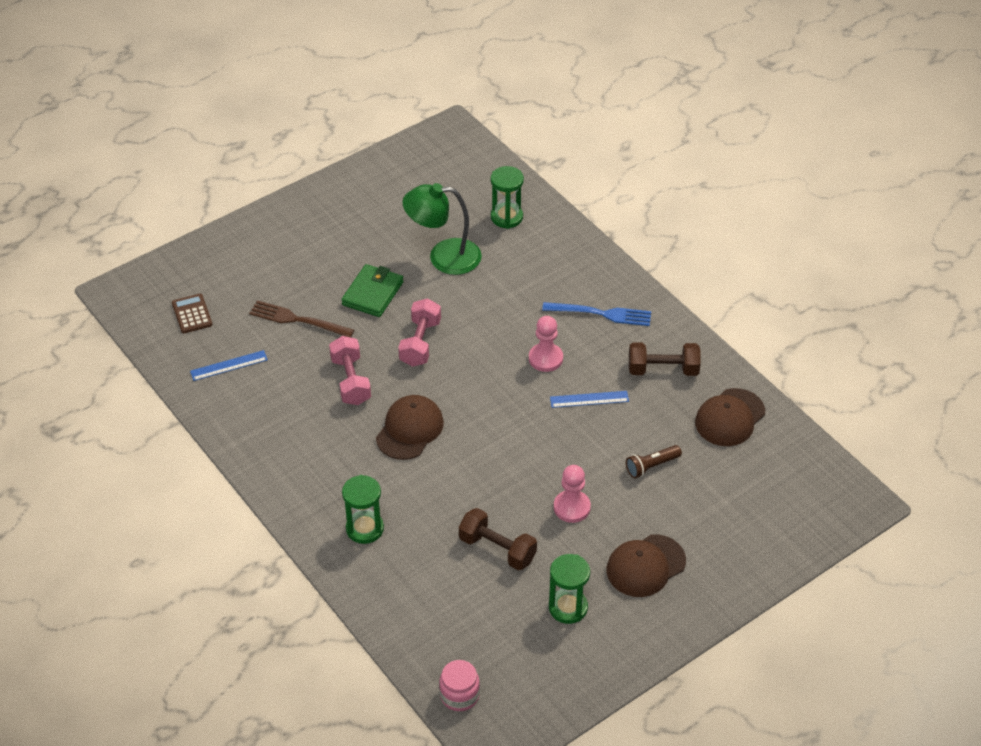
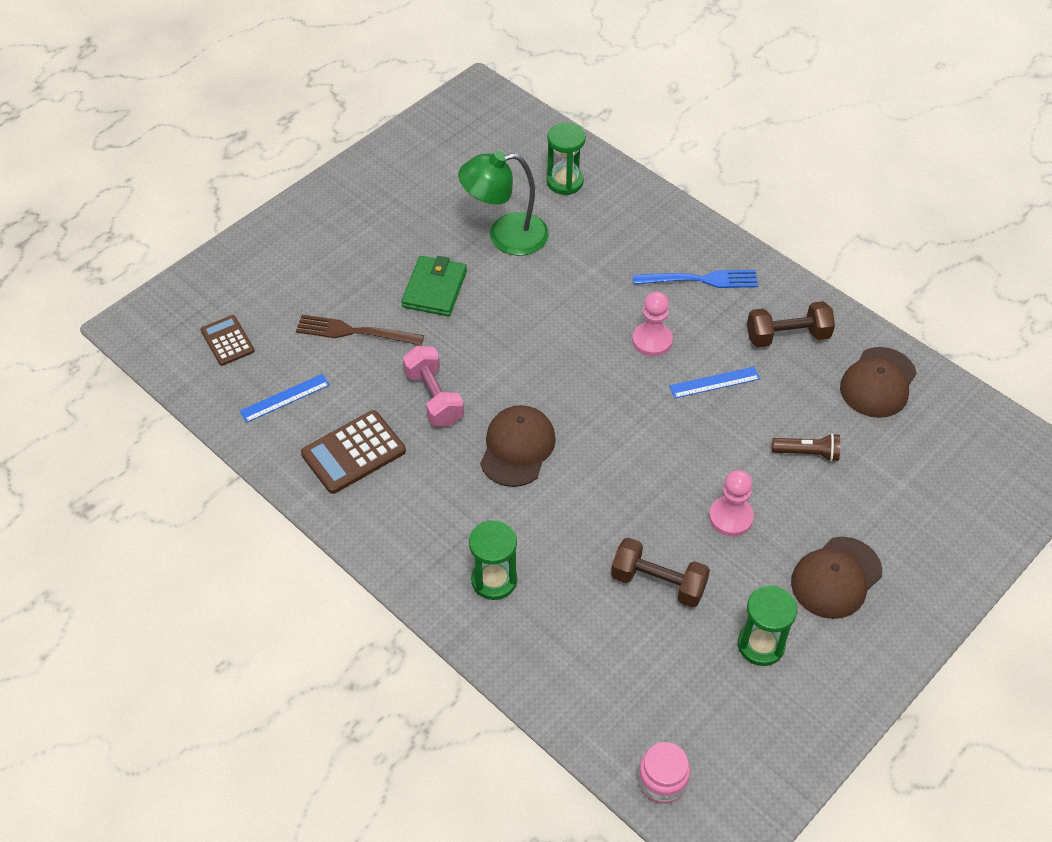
camera: 10 degrees left, 5 degrees up
pink dumbbell [398,298,441,367] -> none
brown flashlight [626,445,682,478] -> brown flashlight turned 135 degrees counterclockwise [772,433,840,461]
none -> brown calculator [301,410,406,494]

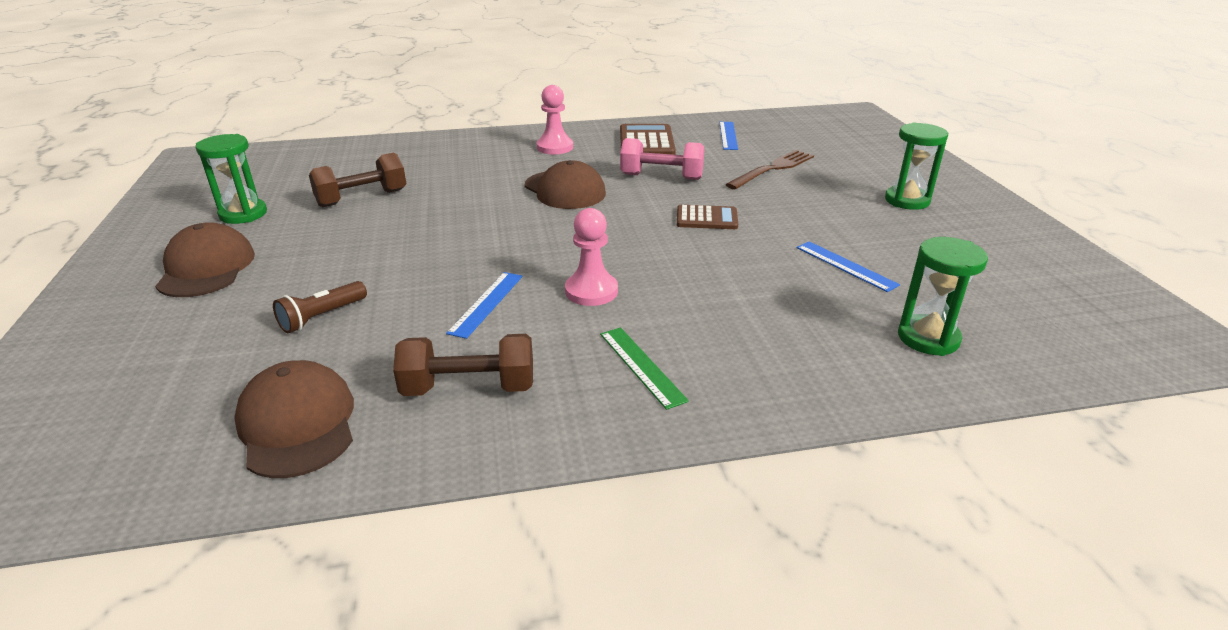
camera: 125 degrees right, 20 degrees down
brown calculator [201,315,255,366] -> brown calculator moved to [677,205,738,229]
green wallet [401,256,467,316] -> none
green lamp [458,151,549,256] -> blue ruler [797,241,900,292]
green hourglass [469,520,517,600] -> green hourglass moved to [885,123,948,210]
blue fork [633,270,758,288] -> green ruler [600,327,689,410]
pink jar [638,742,690,804] -> none
pink pawn [709,470,754,536] -> pink pawn moved to [536,85,573,154]
brown dumbbell [747,301,835,347] -> brown dumbbell turned 60 degrees clockwise [393,334,533,396]

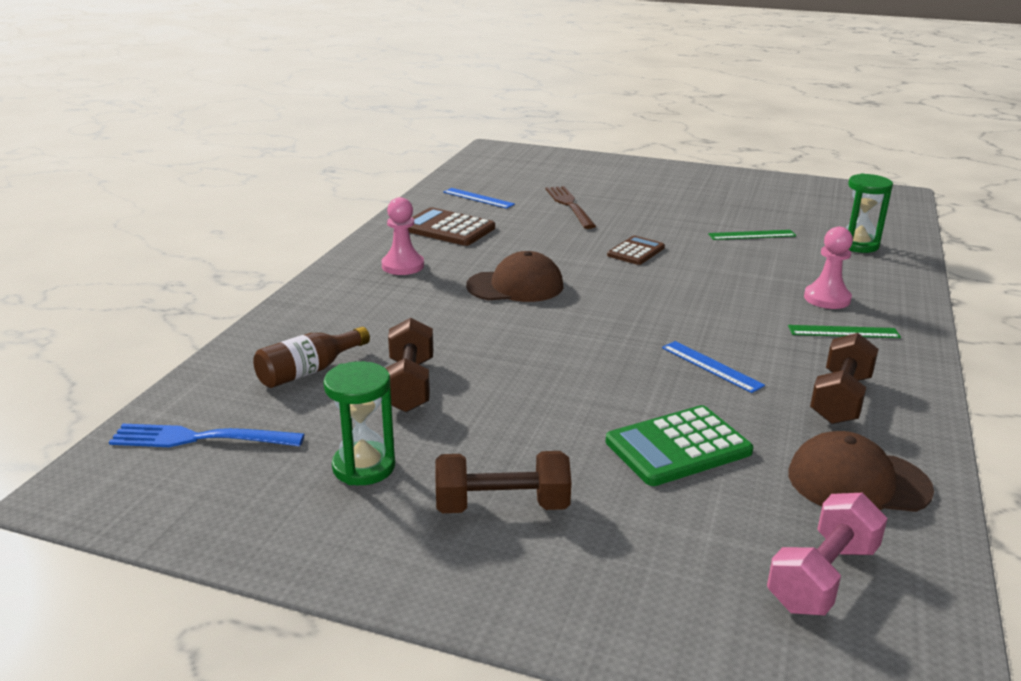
camera: 60 degrees left, 5 degrees down
brown cap [155,222,255,297] -> brown dumbbell [435,451,571,513]
brown flashlight [273,281,367,333] -> green calculator [606,405,753,486]
pink pawn [565,208,618,306] -> pink pawn moved to [804,227,853,309]
pink dumbbell [620,138,705,180] -> pink dumbbell moved to [767,493,888,616]
blue ruler [797,241,900,292] -> green ruler [708,230,796,240]
green hourglass [885,123,948,210] -> none
none -> blue fork [109,424,305,447]
none -> brown bottle [253,327,370,388]

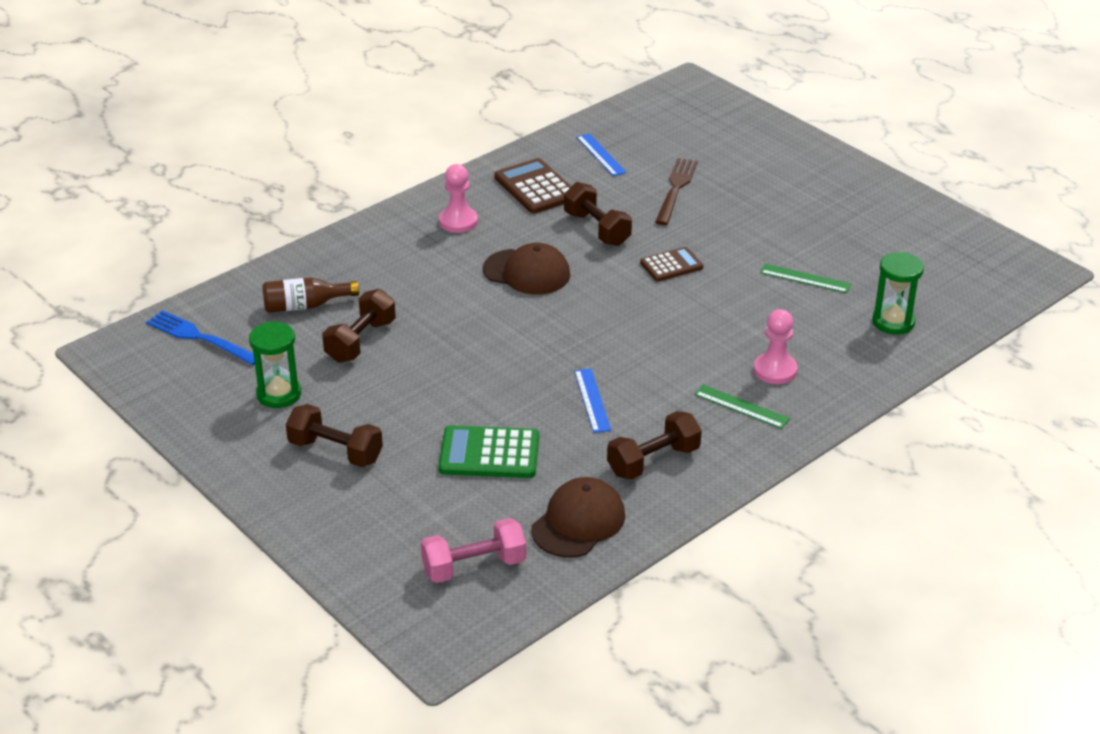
camera: 30 degrees right, 10 degrees up
brown cap [788,431,934,512] -> brown cap turned 90 degrees clockwise [531,477,625,558]
none -> brown dumbbell [564,182,632,246]

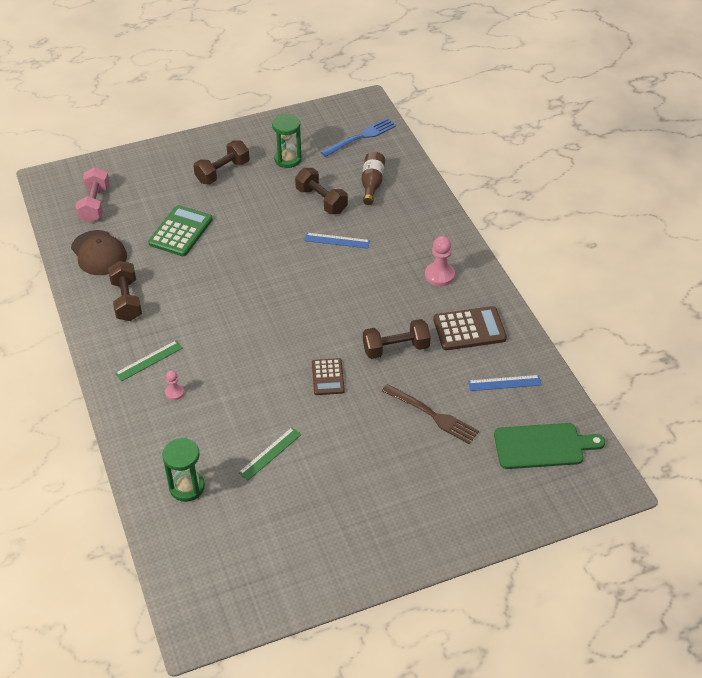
camera: 110 degrees right, 10 degrees up
brown cap [483,243,570,295] -> none
blue ruler [574,368,611,433] -> blue ruler moved to [304,233,370,249]
pink pawn [754,309,798,384] -> pink pawn [165,370,184,400], size x0.57
none -> green cutting board [494,423,605,469]

